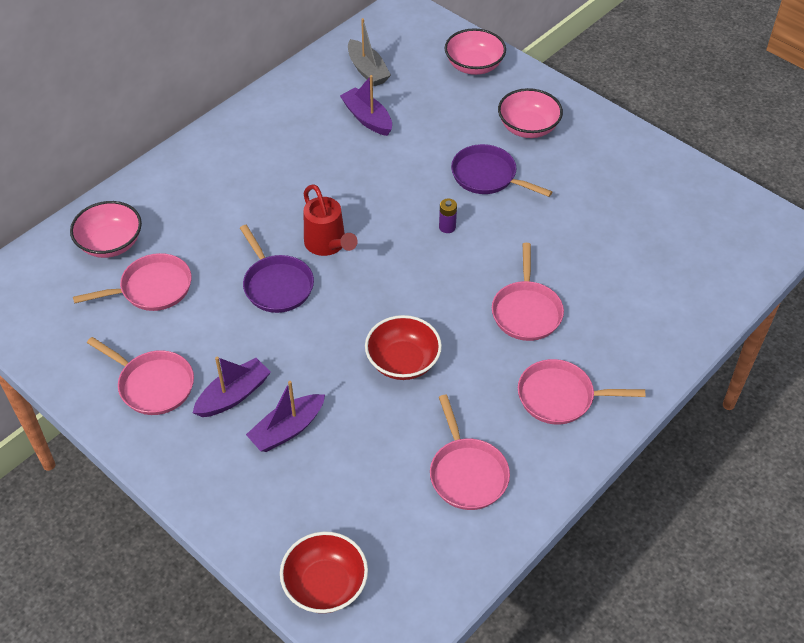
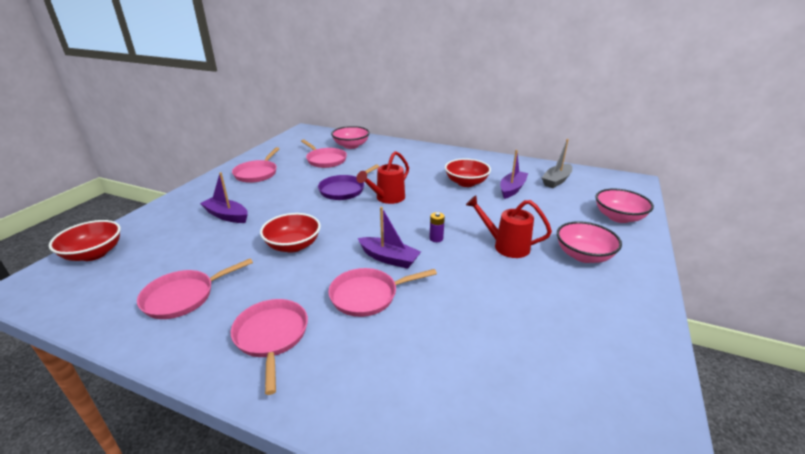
camera: 70 degrees right, 20 degrees down
purple boat [193,357,271,417] -> purple boat moved to [358,207,421,269]
purple pan [451,144,552,197] -> red watering can [466,195,552,258]
none -> red bowl [445,158,491,187]

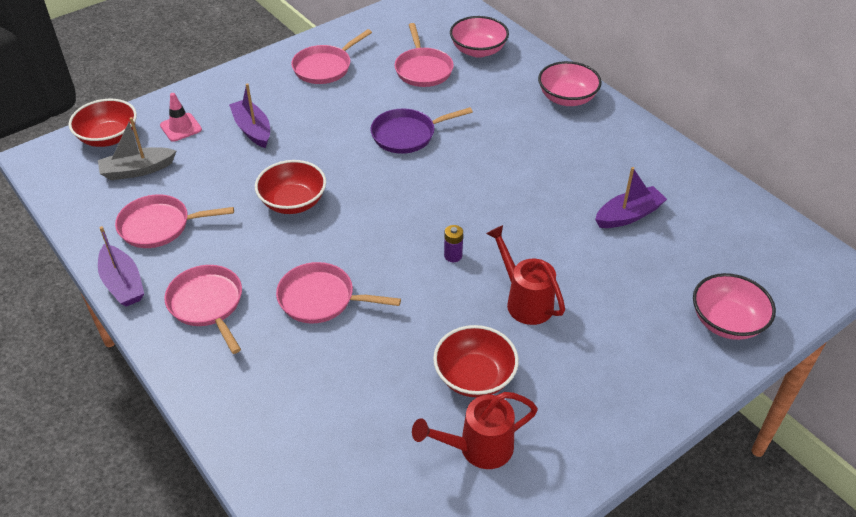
camera: 30 degrees right, 15 degrees up
pink pan [231,299,308,395] -> pink pan turned 45 degrees counterclockwise [164,265,242,354]
red watering can [356,151,409,204] -> red watering can moved to [412,392,538,469]
purple boat [358,207,421,269] -> purple boat moved to [98,226,144,307]
red bowl [445,158,491,187] -> red bowl moved to [433,325,519,398]
grey boat [542,139,572,188] -> grey boat moved to [98,117,176,180]
pink bowl [557,221,622,263] -> pink bowl moved to [538,61,602,106]
none -> pink traffic cone [160,93,202,142]

